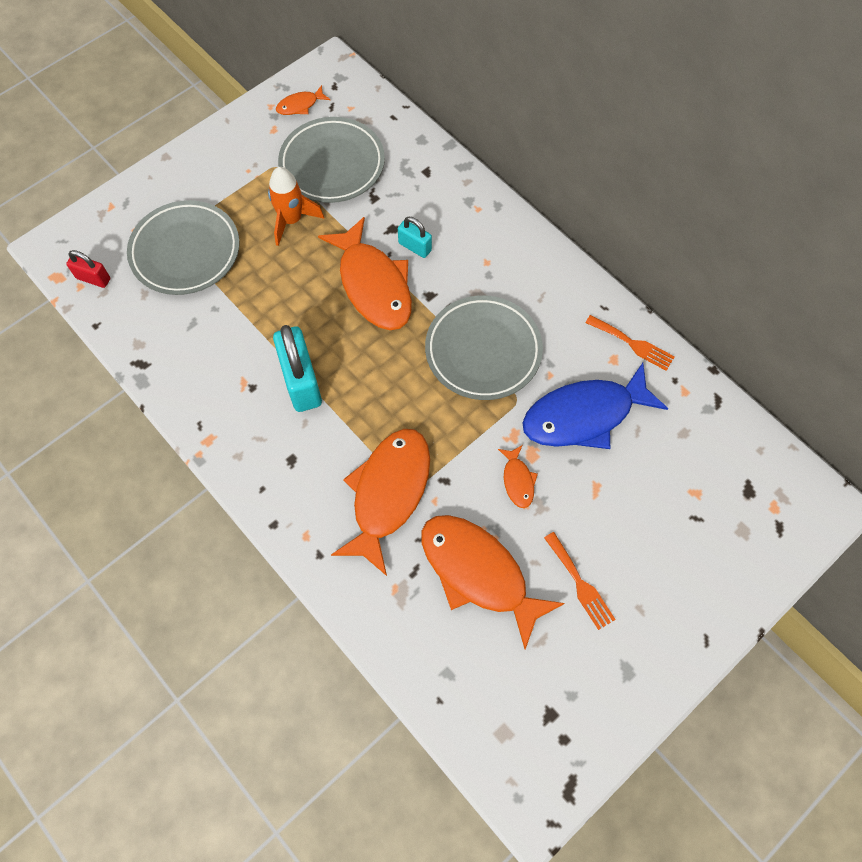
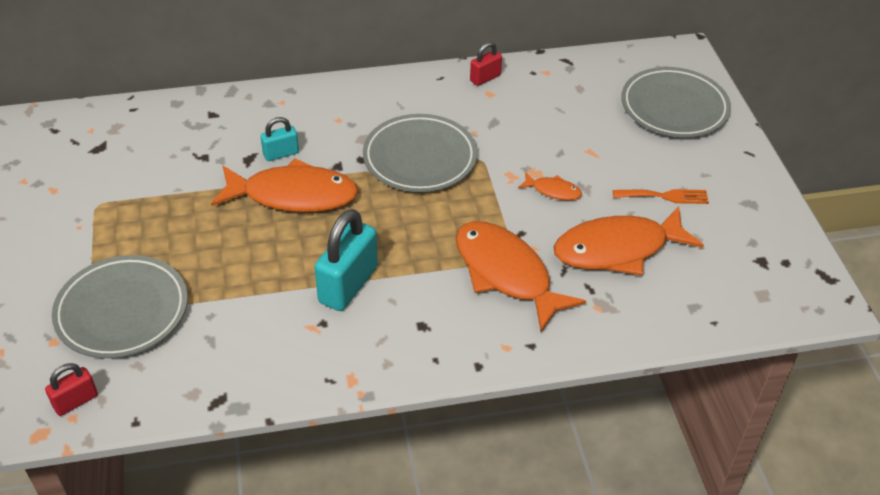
camera: 60 degrees left, 20 degrees down
orange rocket [268,167,324,246] -> none
turquoise padlock [273,325,322,412] -> turquoise padlock turned 75 degrees counterclockwise [314,209,378,311]
orange fish [276,85,330,115] -> none
grey plate [278,117,385,203] -> grey plate moved to [621,67,731,137]
blue fish [522,363,668,449] -> none
orange fork [585,315,675,371] -> red padlock [470,42,502,86]

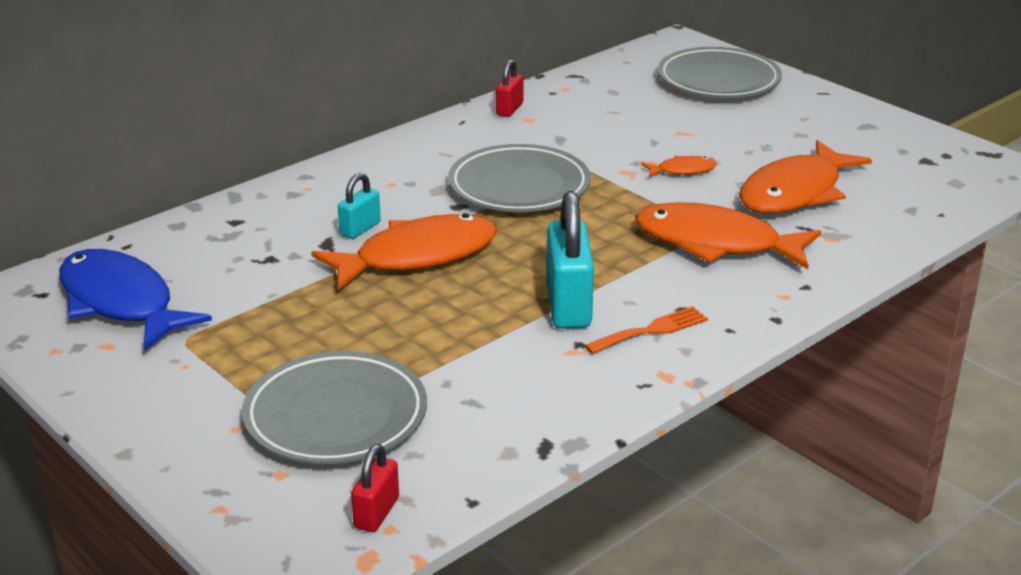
camera: 30 degrees left, 15 degrees down
orange fork [613,189,709,204] -> orange fork moved to [584,306,708,354]
none -> blue fish [59,249,212,351]

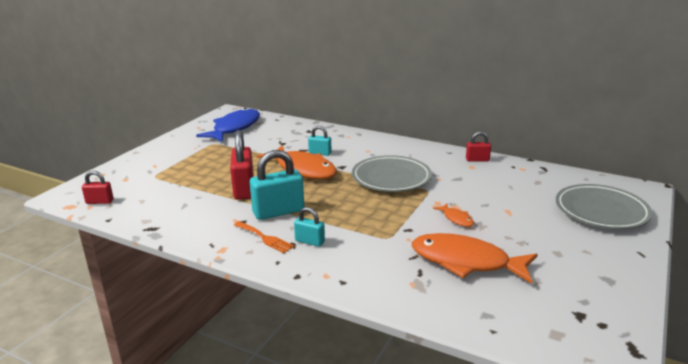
camera: 70 degrees right, 5 degrees down
grey plate [242,351,427,464] -> none
orange fish [636,202,821,269] -> none
none -> red padlock [230,130,254,200]
none -> turquoise padlock [294,207,325,247]

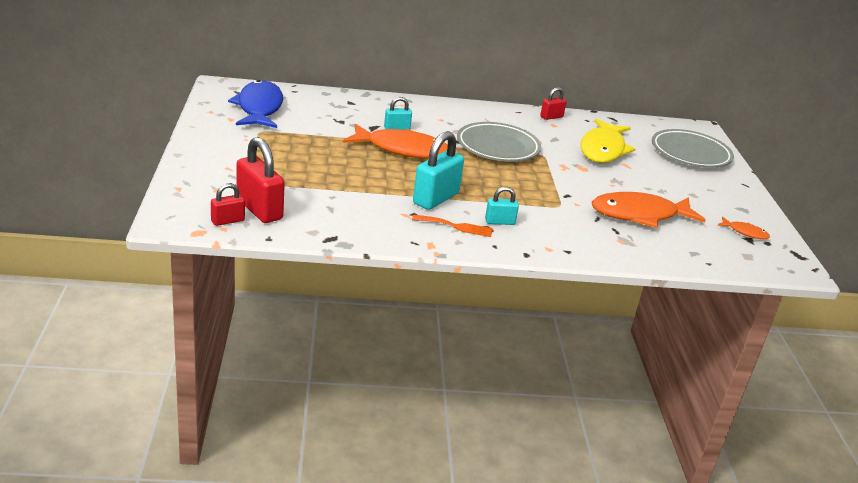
camera: 35 degrees left, 5 degrees up
red padlock [230,130,254,200] -> red padlock moved to [236,137,285,223]
orange fish [433,203,474,227] -> orange fish moved to [717,217,770,239]
none -> yellow fish [580,119,635,163]

